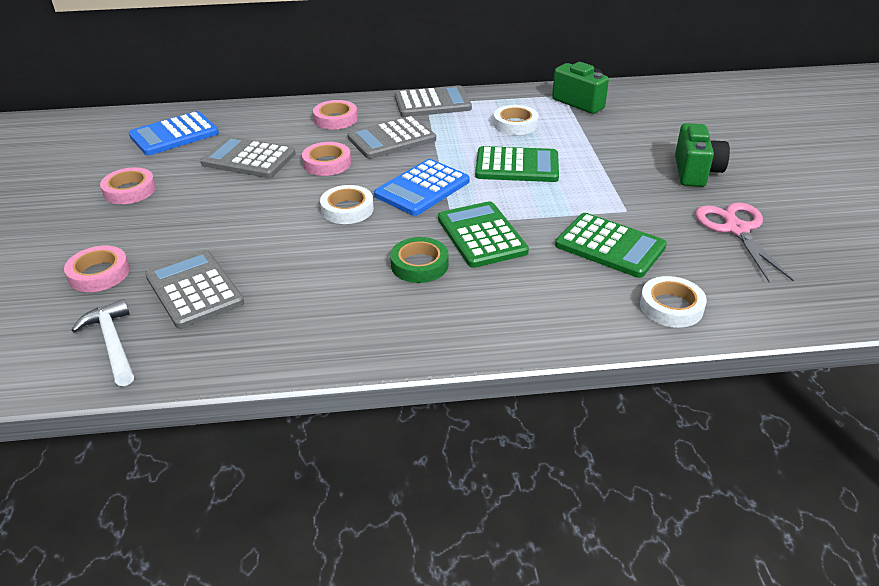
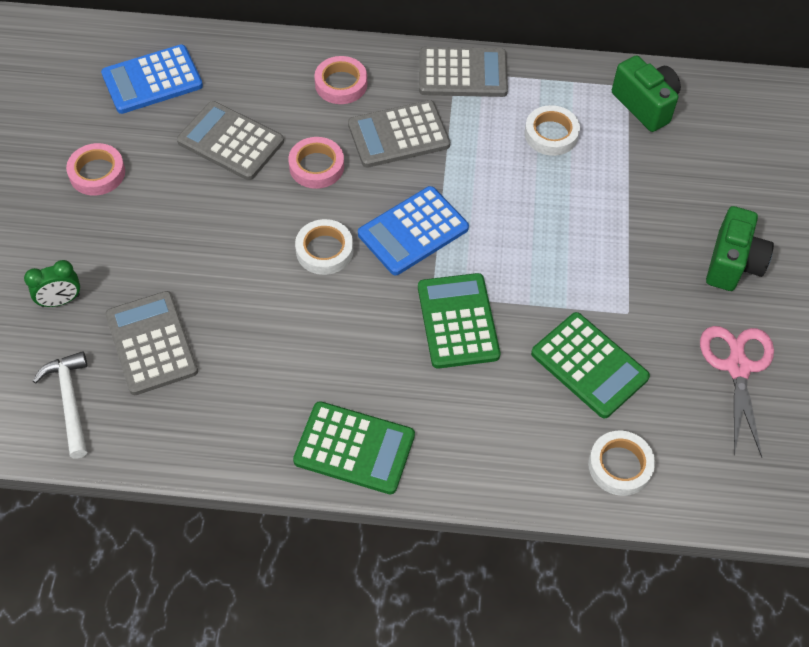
camera: 10 degrees right, 20 degrees up
pink tape [64,246,130,292] -> green clock [24,260,80,307]
green tape [390,237,449,283] -> none
green calculator [475,146,559,182] -> green calculator moved to [293,401,415,494]

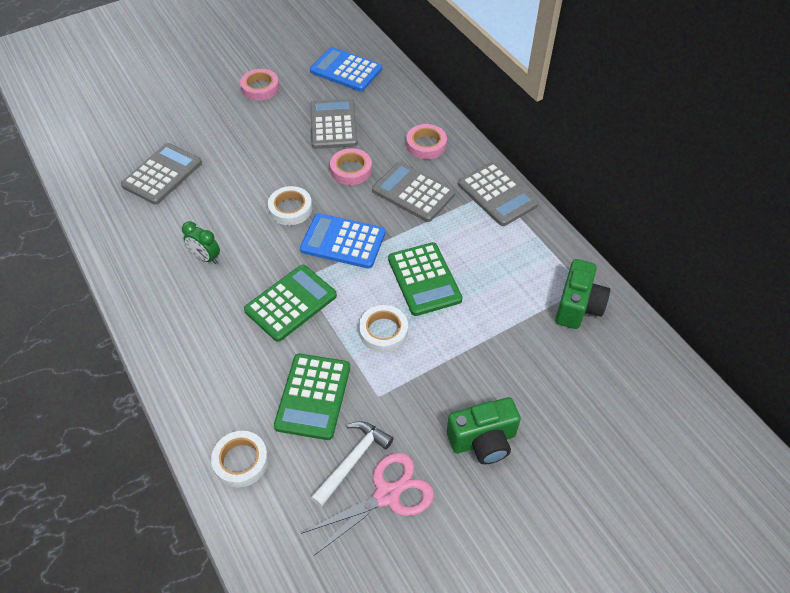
camera: 55 degrees right, 5 degrees down
green clock [24,260,80,307] -> green clock moved to [182,221,220,264]
white hammer [33,351,87,459] -> white hammer moved to [311,421,394,507]
green calculator [293,401,415,494] -> green calculator moved to [388,242,463,316]
white tape [525,105,580,156] -> white tape moved to [359,305,408,352]

